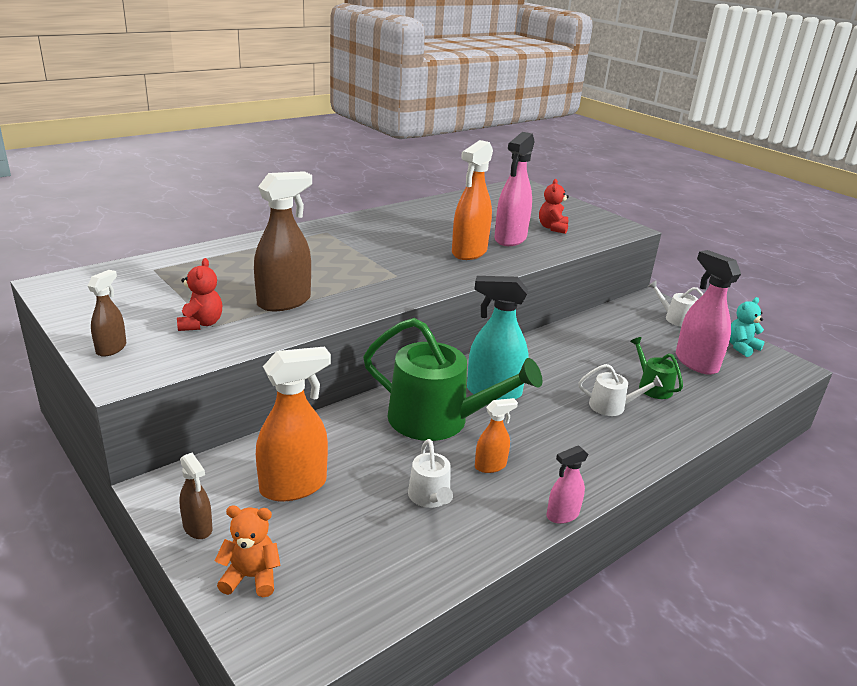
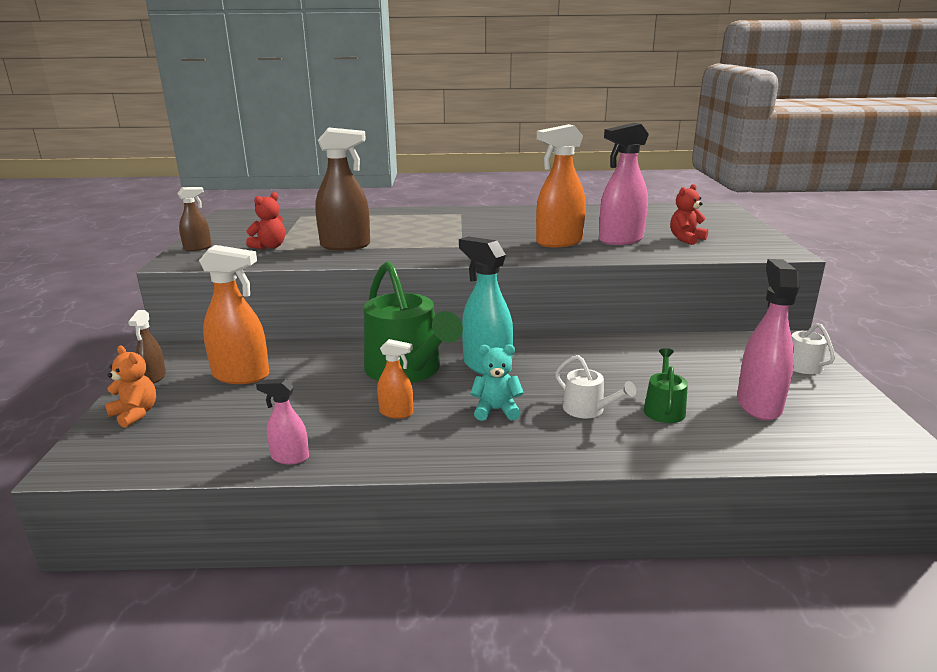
camera: 40 degrees right, 5 degrees down
white watering can [408,439,453,508] -> none
pink spray bottle [547,445,589,524] -> pink spray bottle moved to [256,379,309,464]
turquoise teddy bear [730,297,765,357] -> turquoise teddy bear moved to [470,344,524,421]

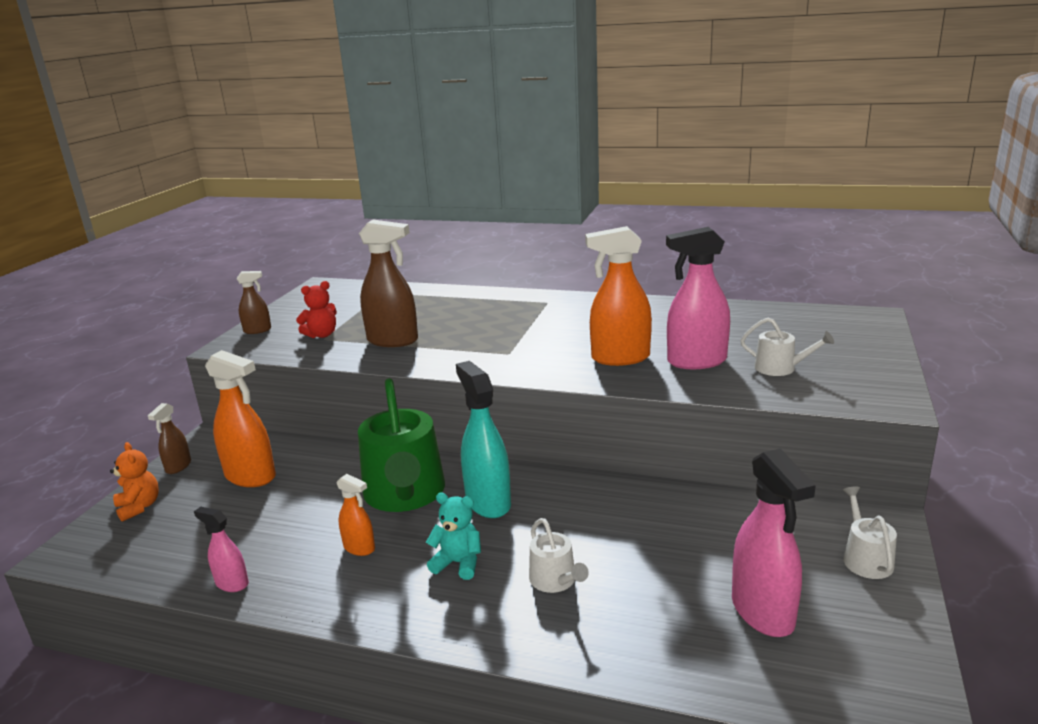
camera: 20 degrees right, 0 degrees up
green watering can [644,348,688,423] -> none
red teddy bear [670,184,708,245] -> white watering can [741,318,834,376]
pink spray bottle [737,259,799,421] -> pink spray bottle turned 135 degrees clockwise [732,448,816,637]

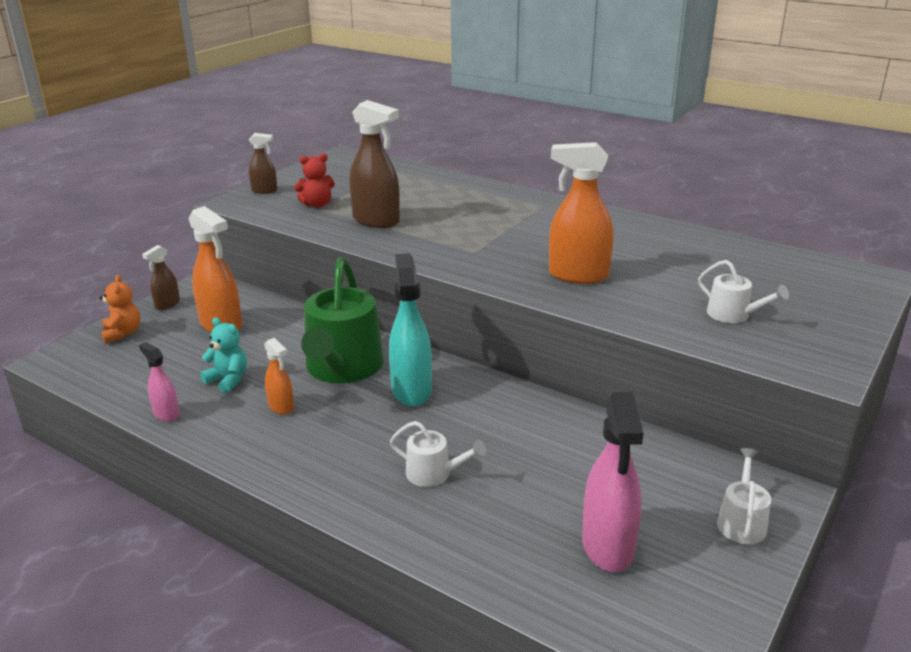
camera: 15 degrees right, 5 degrees up
turquoise teddy bear [426,493,481,580] -> turquoise teddy bear moved to [200,318,247,393]
white watering can [529,518,589,593] -> white watering can turned 60 degrees counterclockwise [390,421,486,487]
pink spray bottle [666,227,730,369] -> none

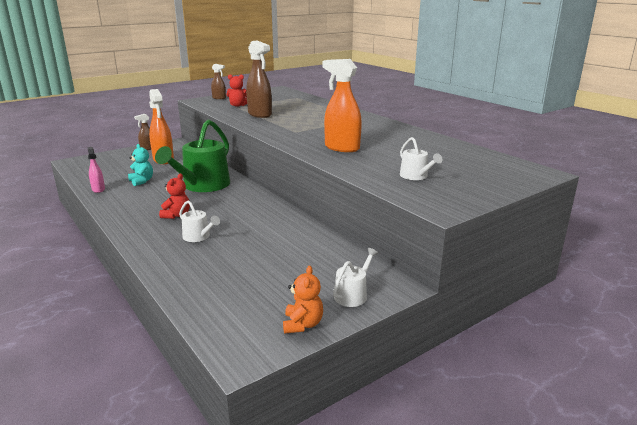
camera: 20 degrees right, 5 degrees down
orange teddy bear [100,275,140,343] -> orange teddy bear moved to [283,266,323,334]
orange spray bottle [264,338,294,415] -> none
turquoise spray bottle [389,253,432,406] -> none
pink spray bottle [582,392,644,572] -> none
none -> red teddy bear [159,173,190,219]

